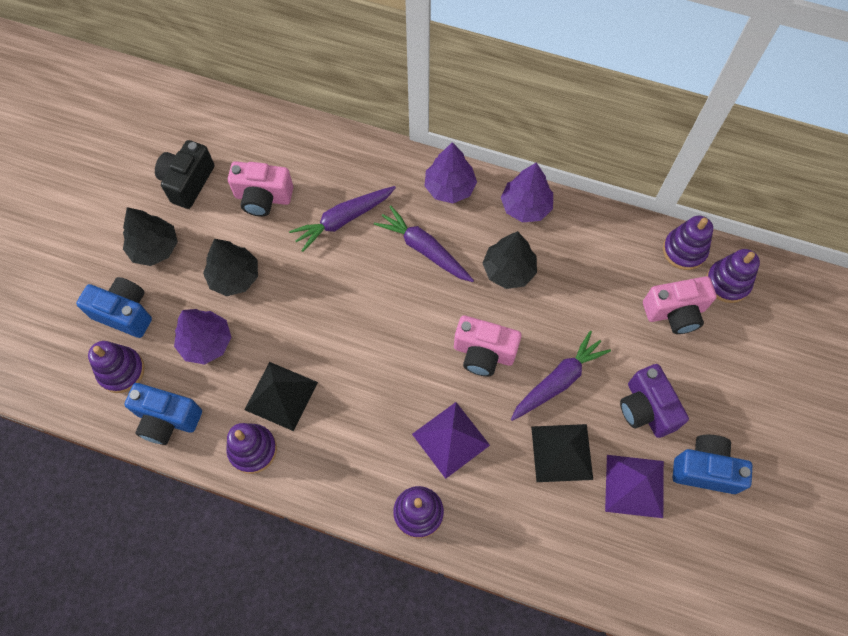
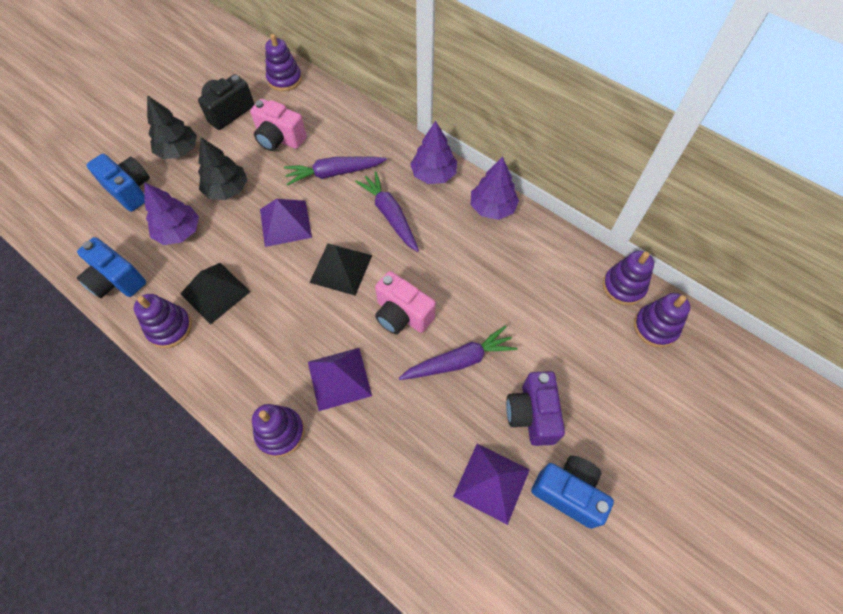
camera: 20 degrees right, 5 degrees down
purple stacking toy [88,341,145,393] -> purple stacking toy moved to [265,34,302,91]
black tree [483,231,537,289] -> none
black pyramid [531,424,593,482] -> black pyramid moved to [309,243,372,296]
pink camera [643,276,717,334] -> none
none -> purple pyramid [260,199,312,247]

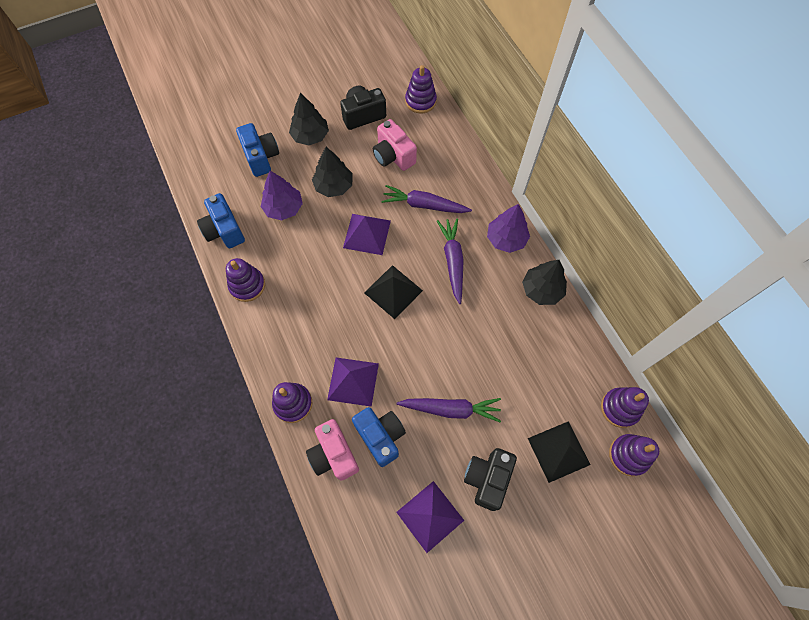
camera: 25 degrees right, 5 degrees up
black pyramid [180,263,251,325] -> black pyramid moved to [528,421,591,483]
pink camera [375,271,436,334] -> pink camera moved to [306,419,359,481]
purple tree [471,156,519,220] -> black tree [522,260,567,305]
purple camera [506,371,565,446] -> black camera [464,448,517,511]
blue camera [531,456,614,529] -> blue camera moved to [352,407,406,467]

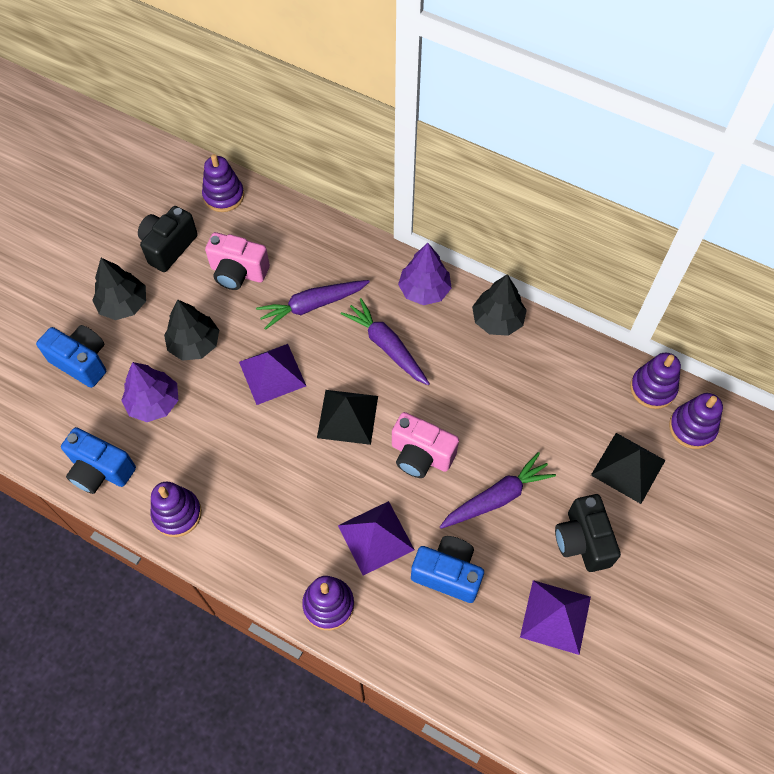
camera: 35 degrees left, 5 degrees down
pink camera [306,419,359,481] -> pink camera moved to [392,412,459,478]

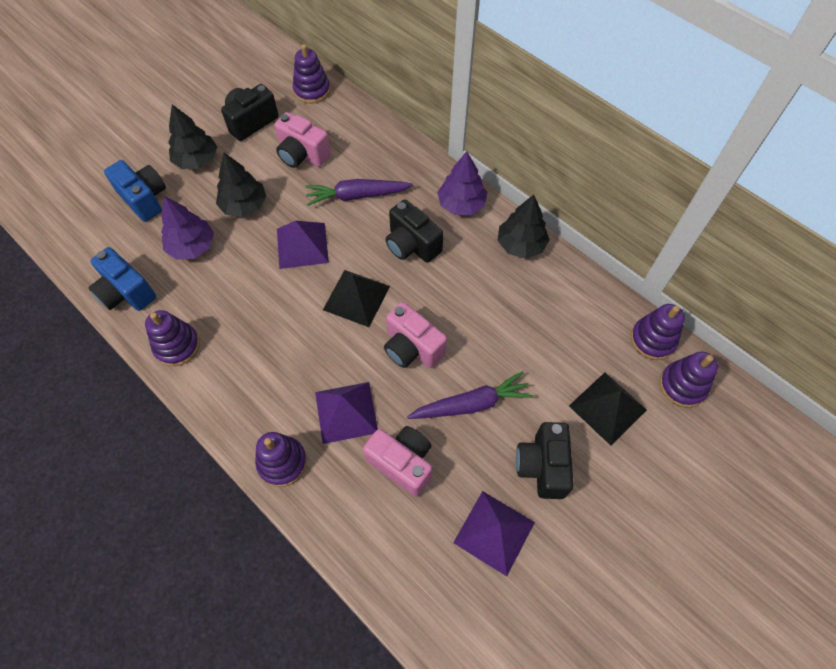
camera: 15 degrees right, 0 degrees up
purple carrot [341,298,430,385] -> black camera [386,200,444,263]
blue camera [411,536,484,603] -> pink camera [363,426,432,497]

